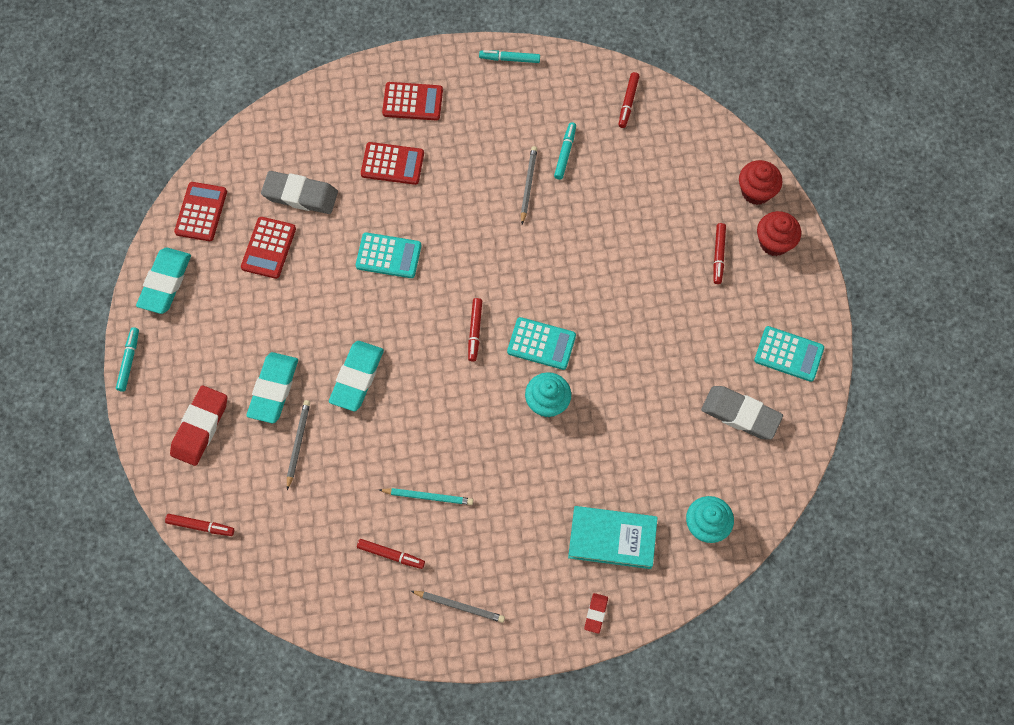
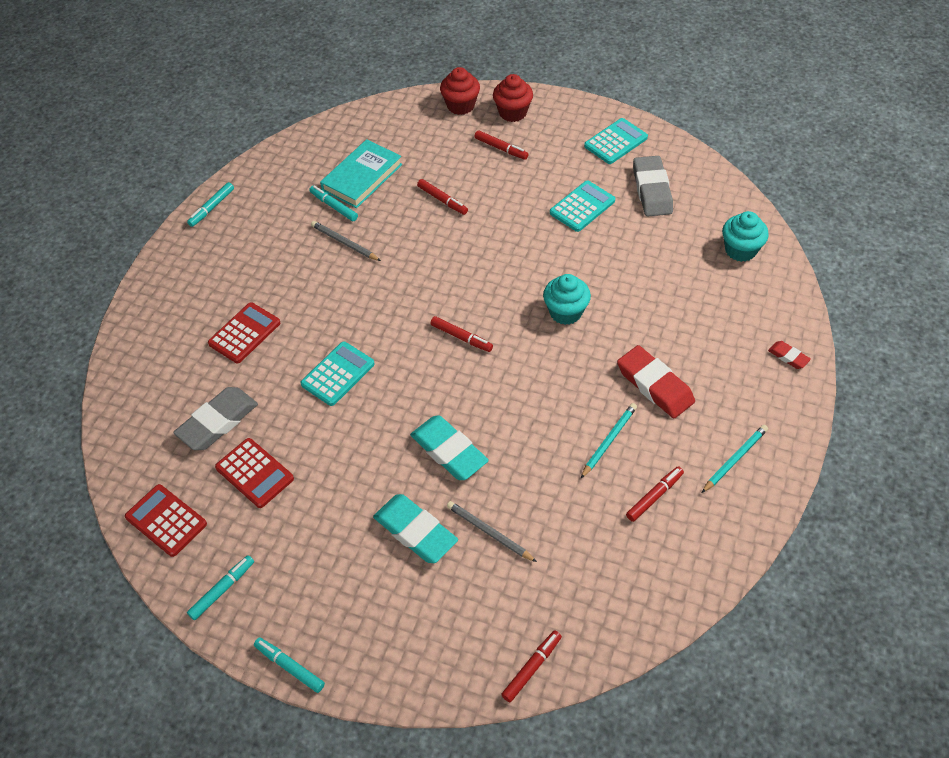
camera: 60 degrees left, 15 degrees down
turquoise eraser [136,248,191,314] -> turquoise marker [187,555,254,620]
red eraser [170,386,227,466] -> red eraser moved to [617,345,695,418]
red calculator [382,82,443,120] -> none
grey pencil [411,591,505,623] -> turquoise pencil [702,425,768,493]
turquoise calculator [507,317,576,370] -> turquoise calculator moved to [550,181,615,232]
turquoise book [568,506,658,569] -> turquoise book moved to [320,139,402,208]
red marker [618,72,639,128] -> red marker moved to [417,179,468,215]
grey eraser [701,386,783,440] -> grey eraser turned 60 degrees counterclockwise [633,156,673,216]

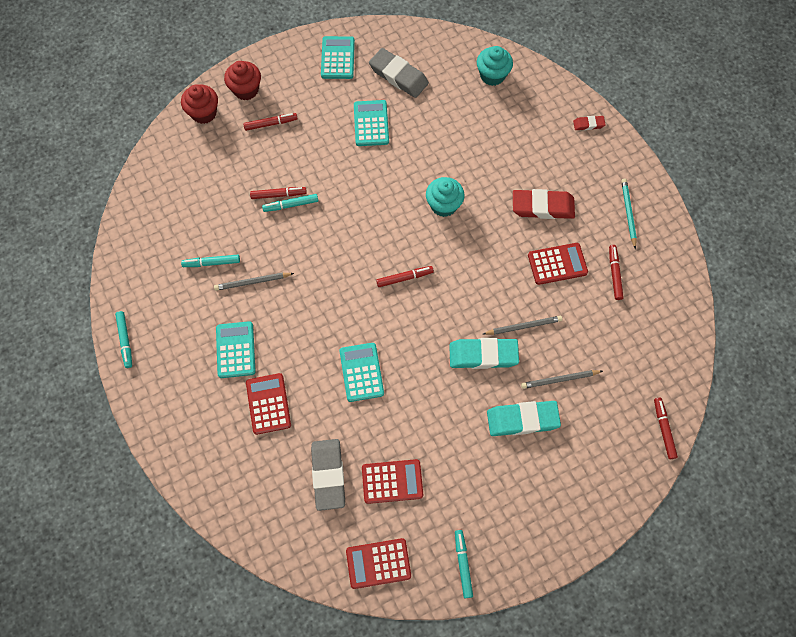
camera: 50 degrees left, 15 degrees up
turquoise marker [254,637,325,693] -> turquoise marker moved to [262,194,318,212]
turquoise book [320,139,402,208] -> none
turquoise pencil [580,403,637,479] -> red calculator [528,243,588,285]
none -> turquoise calculator [216,321,256,378]
none -> grey pencil [483,316,562,335]

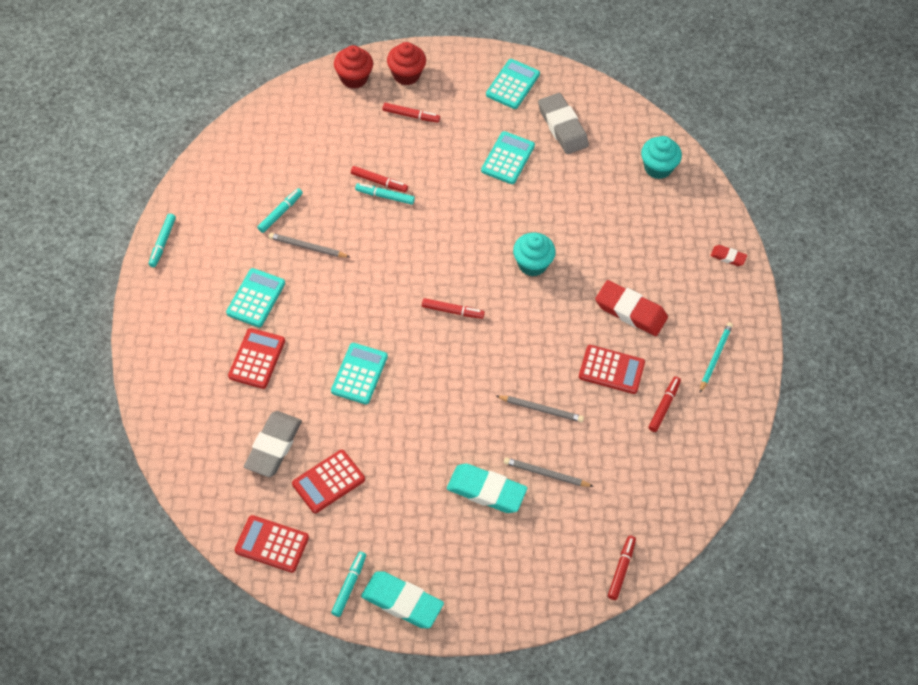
camera: 25 degrees right, 10 degrees down
turquoise marker [181,255,240,267] -> turquoise marker turned 105 degrees clockwise [257,188,303,233]
red calculator [362,459,423,504] -> red calculator turned 120 degrees clockwise [292,450,365,513]
turquoise eraser [449,338,519,369] -> turquoise eraser moved to [361,571,444,628]

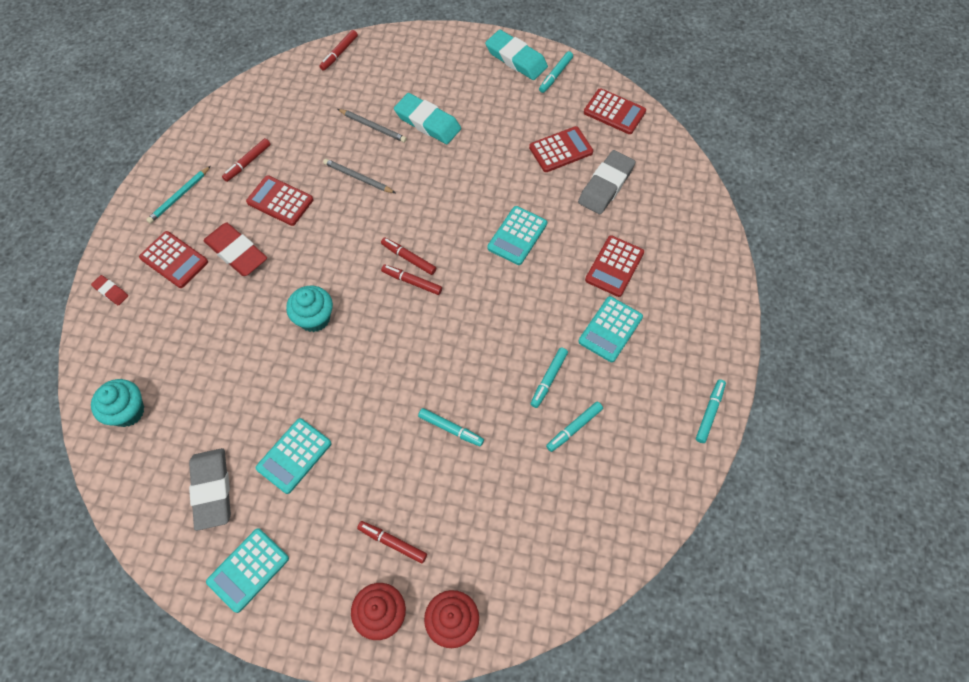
camera: 165 degrees left, 5 degrees up
grey pencil [268,233,350,258] -> turquoise marker [530,348,568,408]
red marker [351,166,408,192] -> red marker moved to [381,237,436,275]
none -> red calculator [139,231,208,288]

